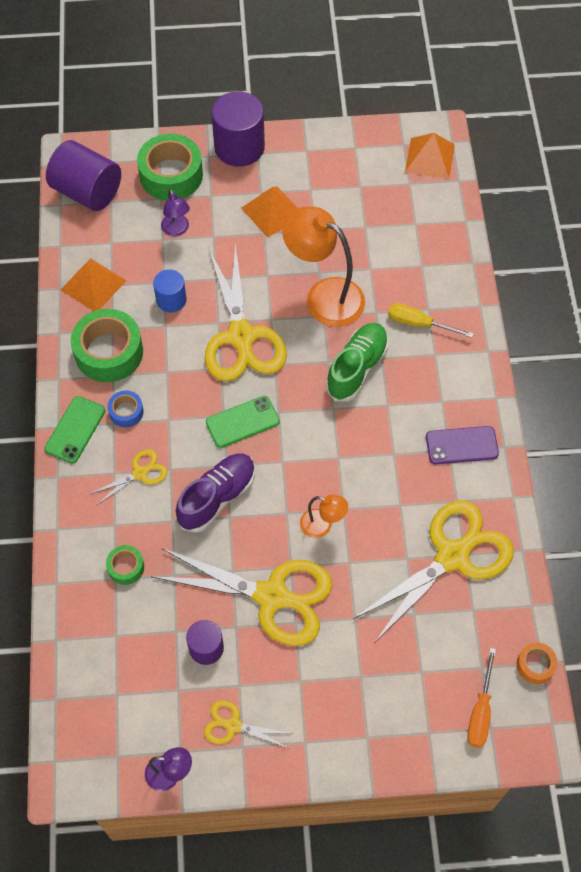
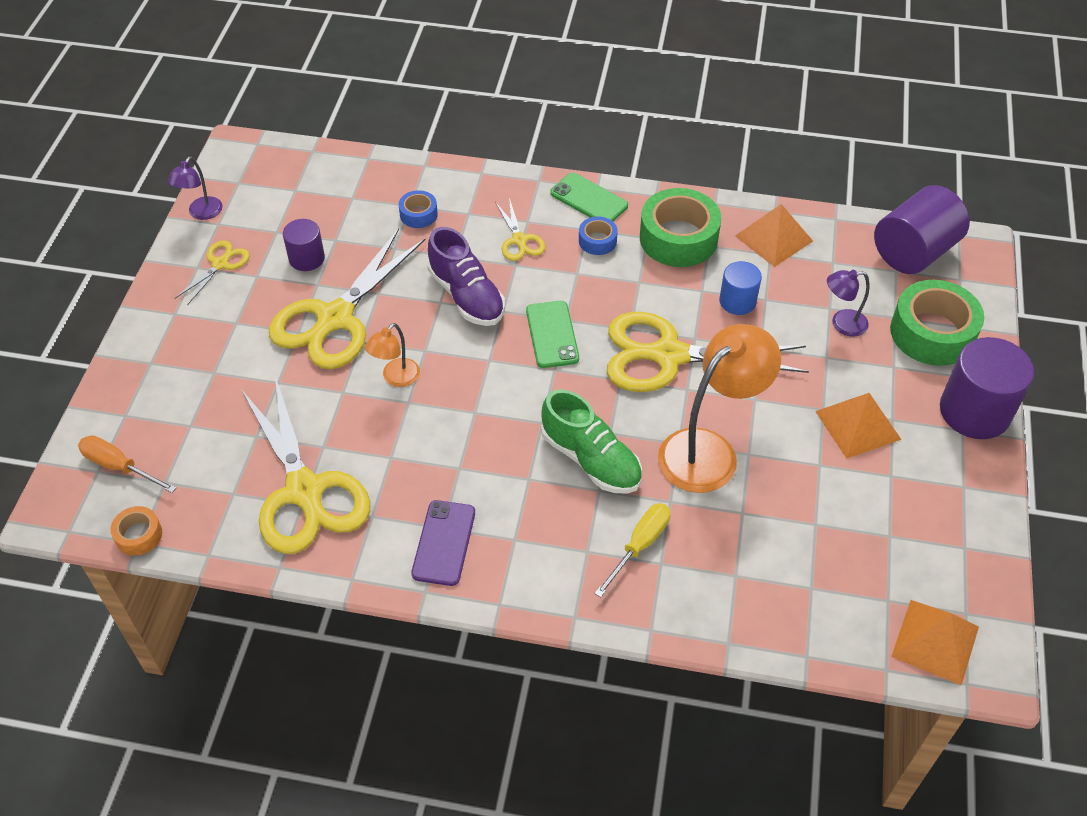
camera: 105 degrees right, 10 degrees down
green tape [106,545,144,585] -> blue tape [399,190,438,228]

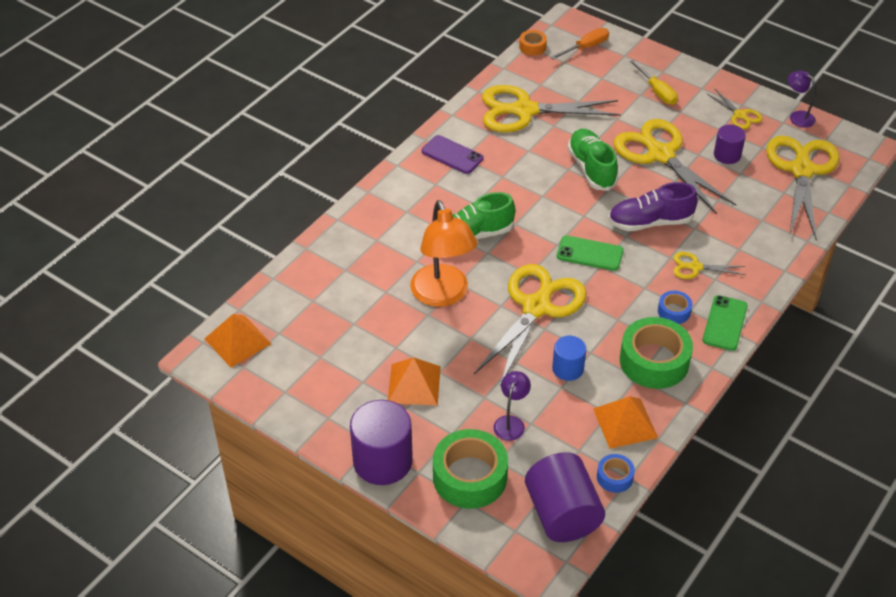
camera: 115 degrees right, 5 degrees down
orange lamp [365,323,420,387] -> green shoe [567,129,618,191]
blue tape [399,190,438,228] -> blue tape moved to [597,454,635,493]
green phone [550,173,628,221] -> green phone turned 45 degrees counterclockwise [702,295,748,351]
yellow screwdriver [594,503,671,598] -> yellow screwdriver moved to [630,60,678,105]
none -> yellow scissors [766,136,840,239]

